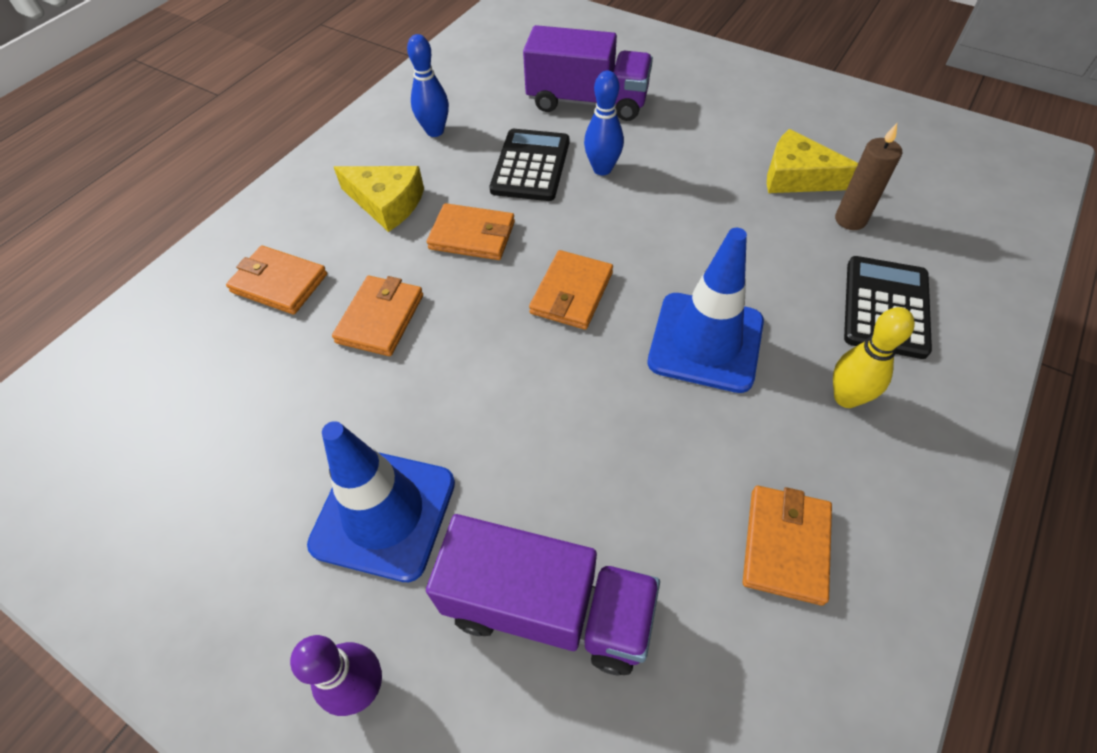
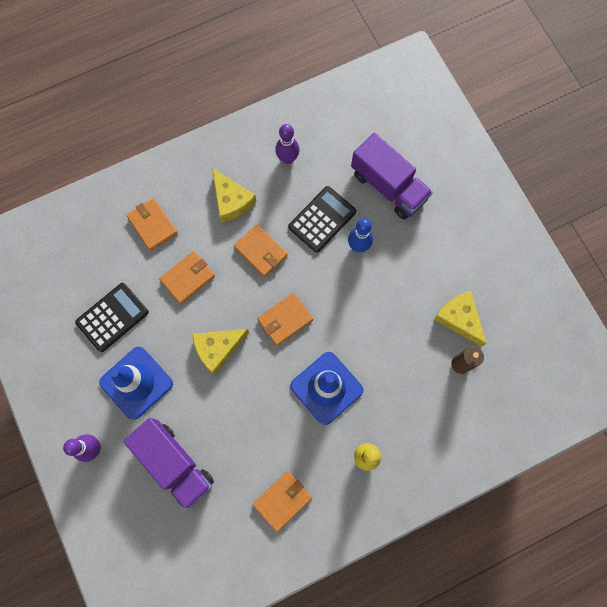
camera: 30 degrees right, 20 degrees up
blue bowling pin [407,34,449,137] -> purple bowling pin [275,124,299,164]
black calculator [844,256,932,359] -> black calculator moved to [75,283,149,352]
none -> yellow cheese [192,329,249,375]

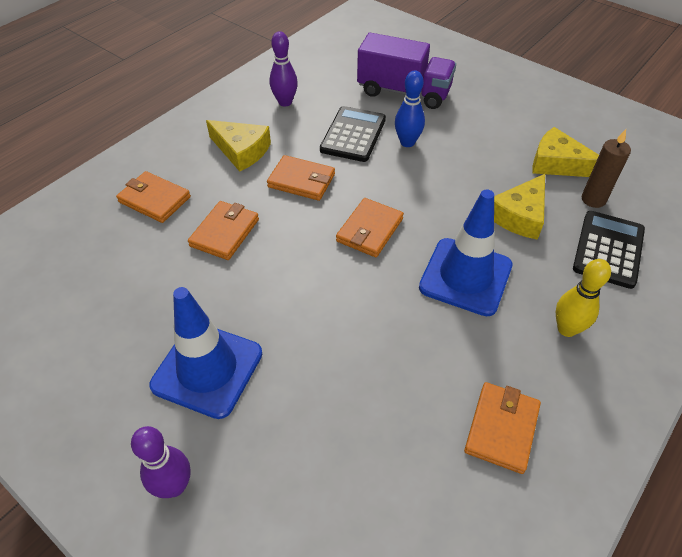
camera: 25 degrees left, 25 degrees down
black calculator [75,283,149,352] -> black calculator moved to [573,211,645,289]
purple truck [123,418,214,511] -> none
yellow cheese [192,329,249,375] -> yellow cheese moved to [494,174,545,240]

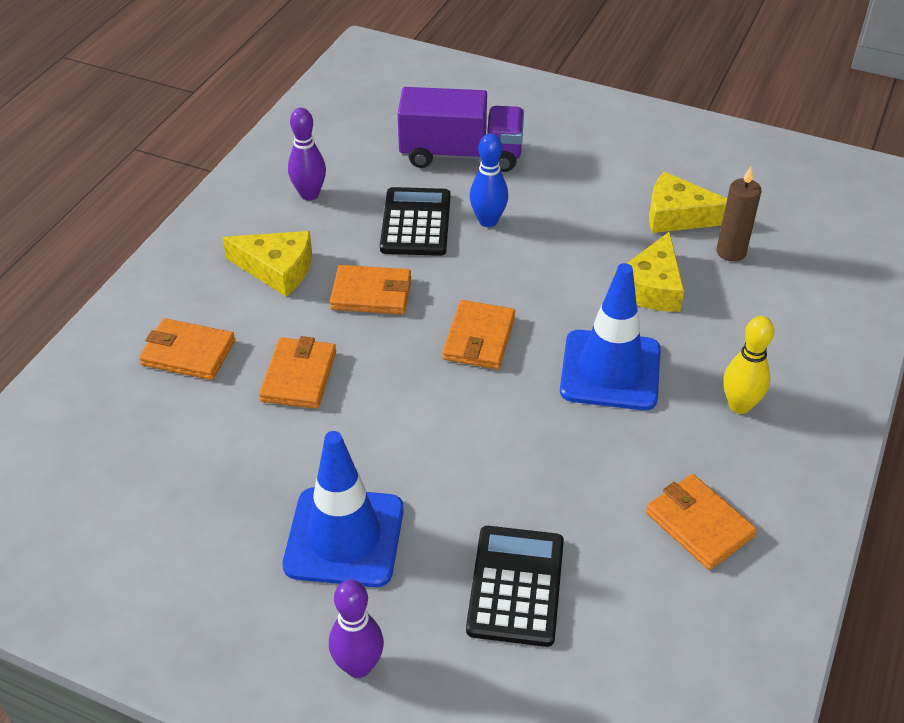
camera: 15 degrees left, 5 degrees down
orange wallet [464,382,541,474] -> orange wallet turned 45 degrees counterclockwise [646,474,757,570]
black calculator [573,211,645,289] -> black calculator moved to [466,526,564,647]

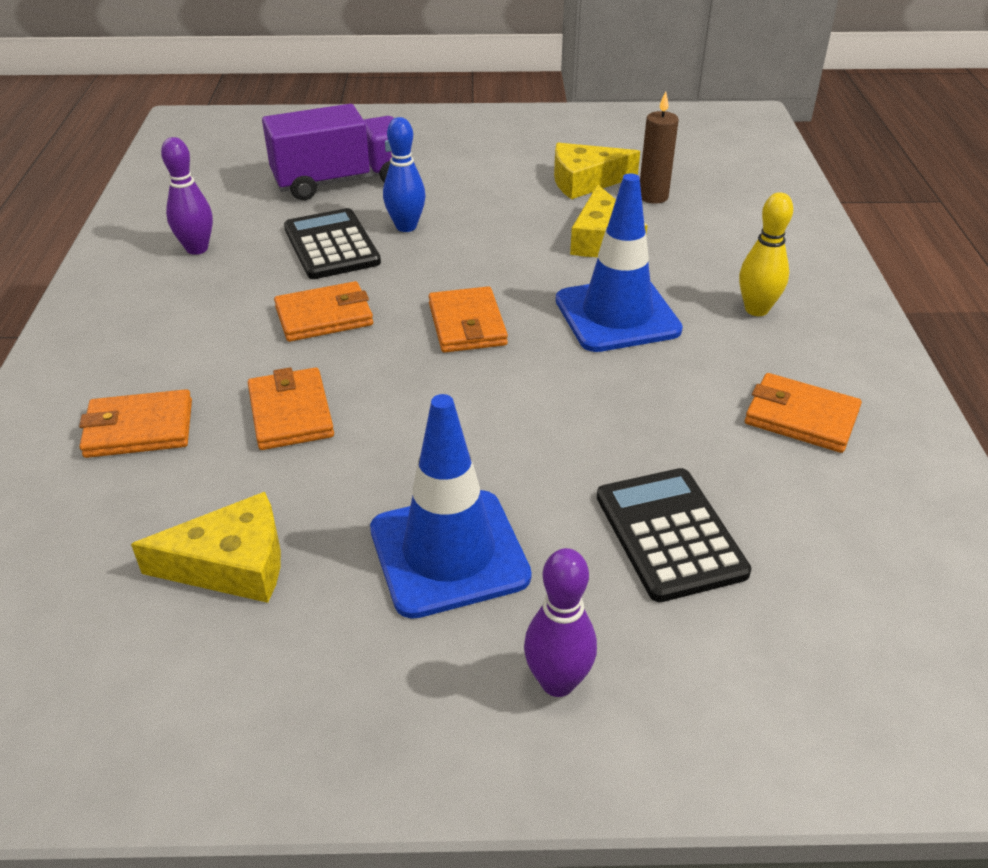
camera: 25 degrees left, 5 degrees down
yellow cheese [222,231,312,296] -> yellow cheese moved to [131,492,281,603]

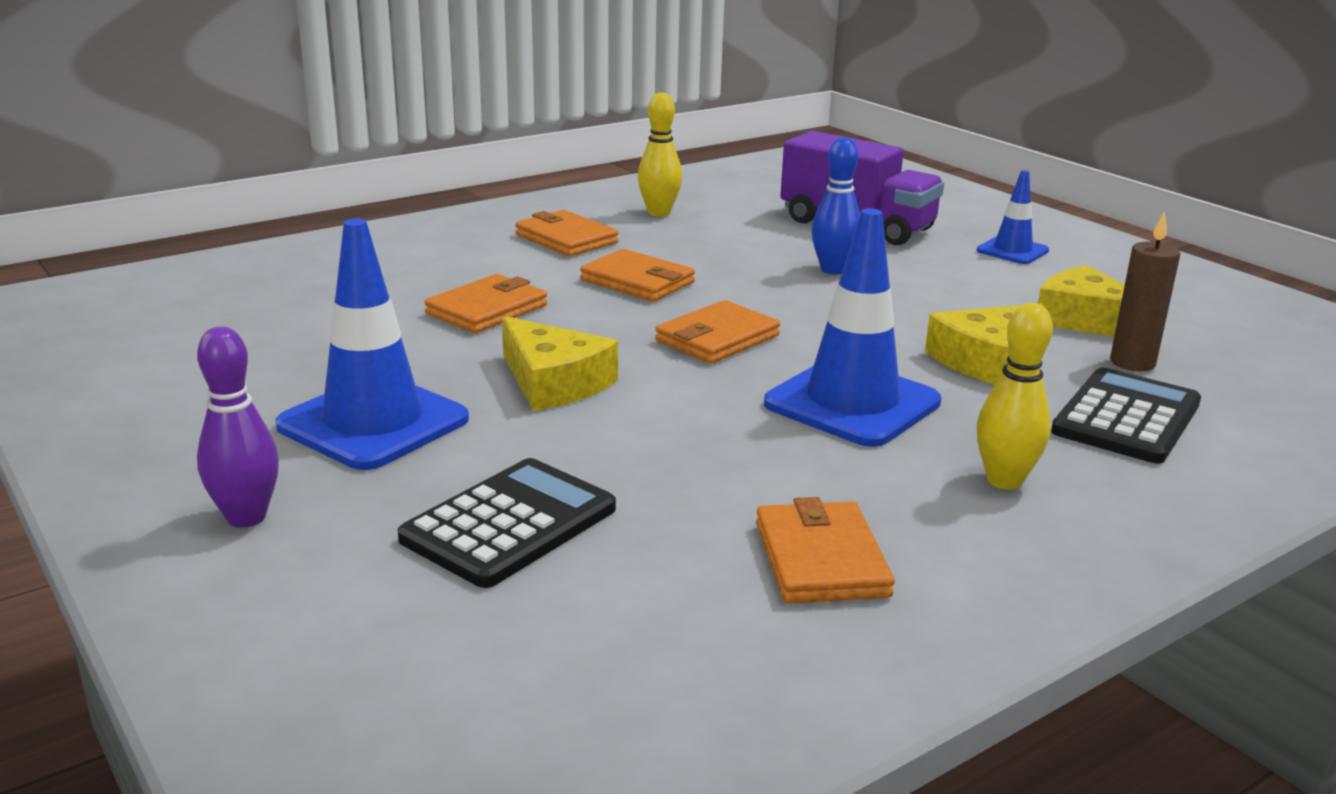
camera: 55 degrees right, 15 degrees down
orange wallet [79,389,192,458] -> orange wallet moved to [515,210,618,257]
yellow cheese [131,492,281,603] -> yellow cheese moved to [502,316,618,411]
purple bowling pin [161,137,213,255] -> yellow bowling pin [638,92,682,217]
black calculator [284,208,381,279] -> black calculator moved to [1051,367,1201,464]
none -> blue traffic cone [977,170,1049,264]

